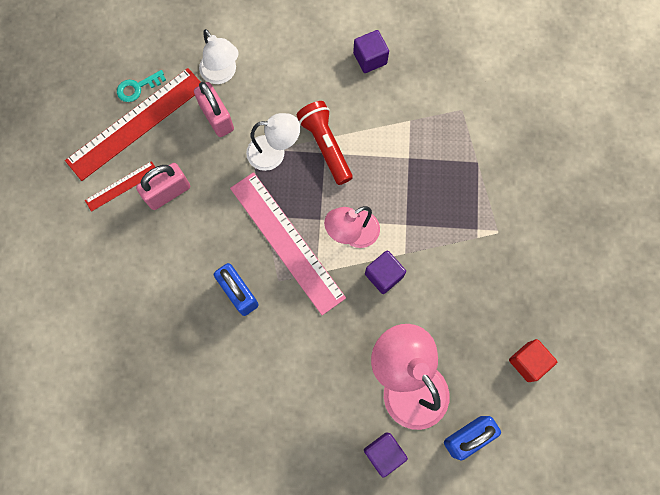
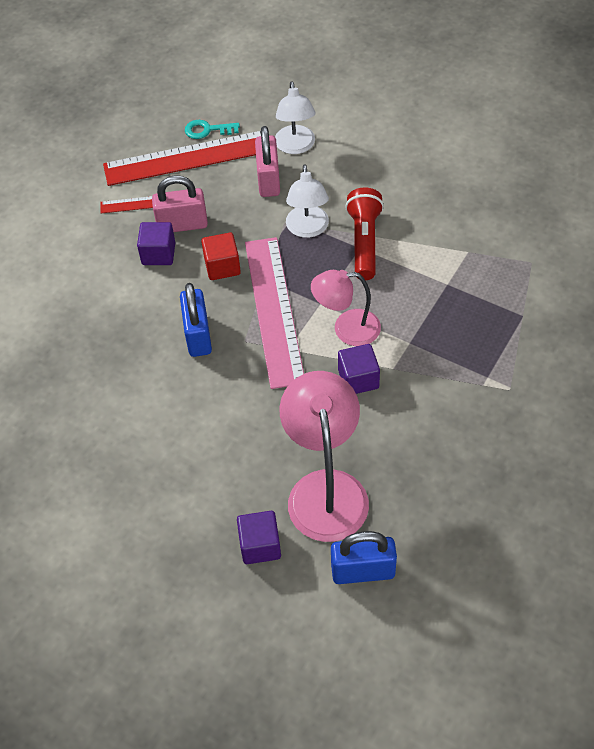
camera: 30 degrees right, 20 degrees down
white lamp [246,113,300,171] -> white lamp turned 60 degrees clockwise [286,164,329,238]
purple cube [353,30,389,73] -> purple cube moved to [137,222,175,265]
red cube [509,339,557,382] -> red cube moved to [201,233,241,280]

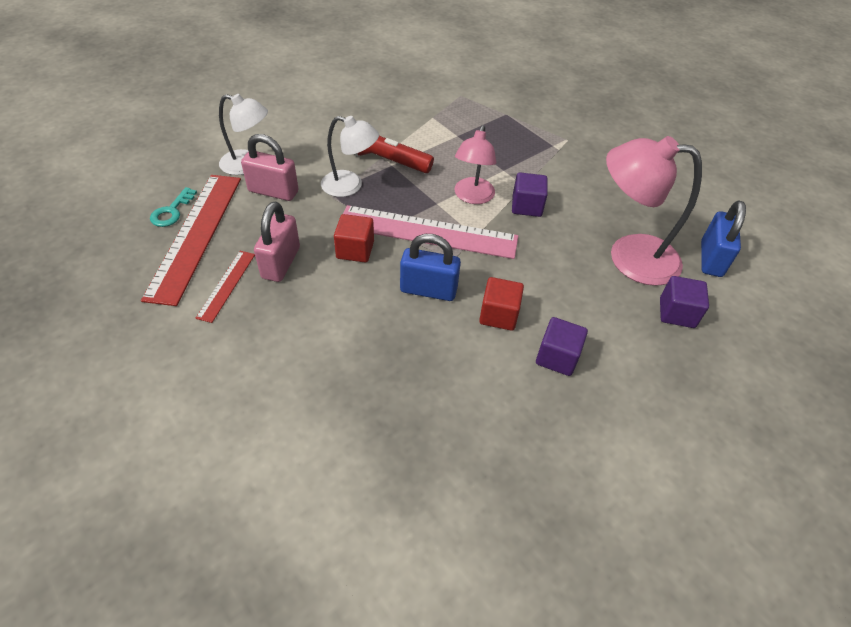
camera: 75 degrees left, 5 degrees down
purple cube [137,222,175,265] -> purple cube moved to [536,317,588,376]
none -> red cube [479,277,524,331]

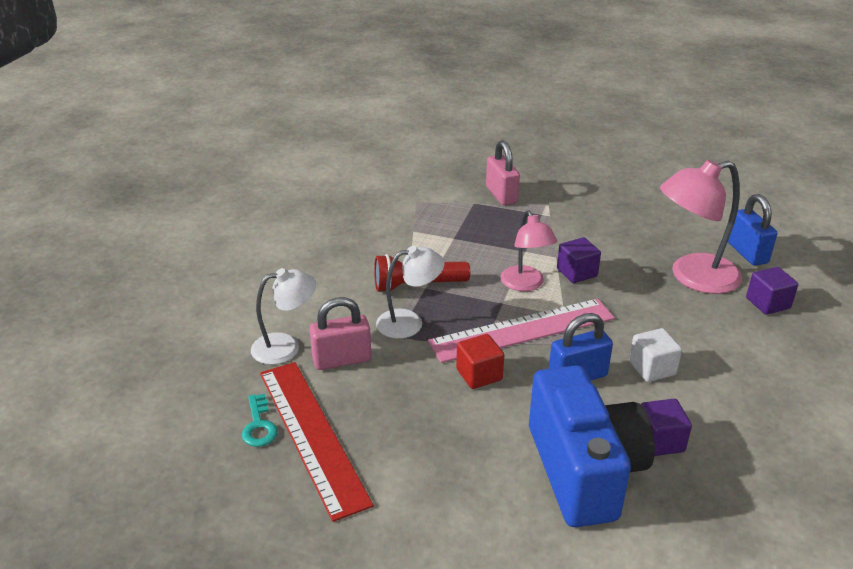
camera: 30 degrees left, 15 degrees down
red ruler [195,251,255,323] -> none
pink padlock [254,202,300,282] -> pink padlock moved to [486,140,520,205]
red cube [479,277,524,331] -> white cube [629,328,682,382]
purple cube [536,317,588,376] -> purple cube moved to [640,399,692,456]
none -> blue camera [529,366,655,527]

